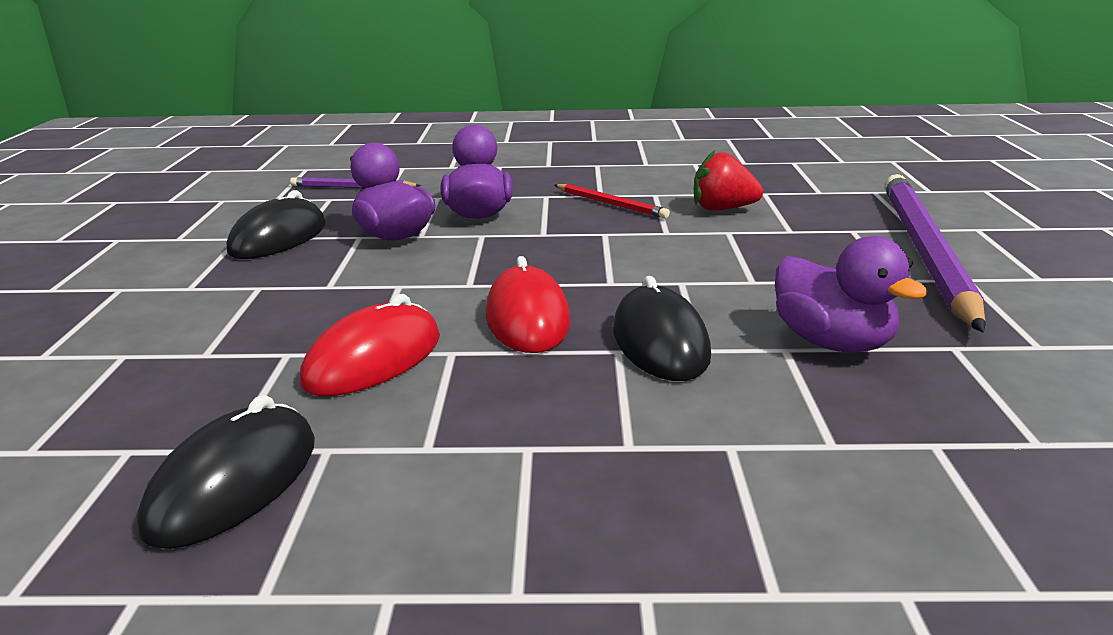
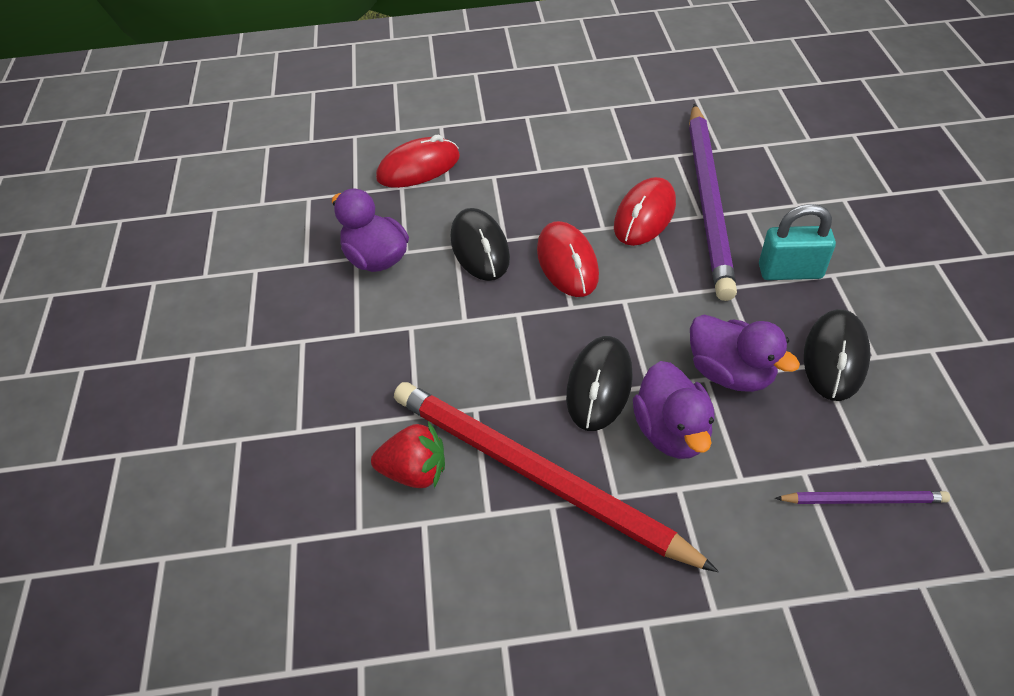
camera: 175 degrees right, 25 degrees up
black mouse [137,395,315,549] -> black mouse moved to [566,336,633,431]
red pencil [554,184,670,218] -> red pencil [394,382,719,572], size x2.28
purple pencil [884,174,986,332] -> purple pencil moved to [689,104,737,301]
none -> red mouse [376,135,460,188]
none -> turquoise padlock [759,204,836,280]

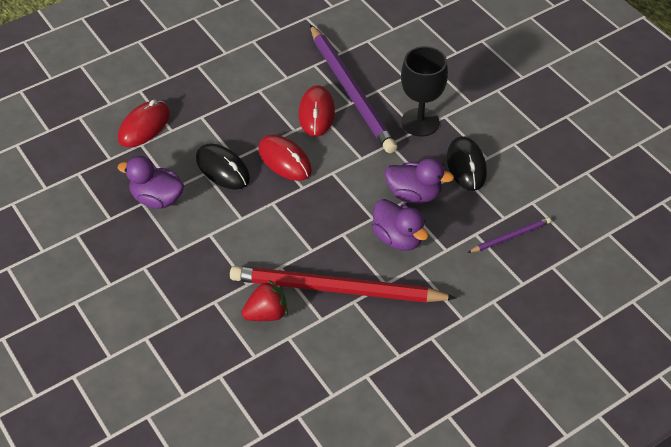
camera: 30 degrees left, 0 degrees up
black mouse [566,336,633,431] -> none
turquoise padlock [759,204,836,280] -> black goblet [401,46,448,137]

